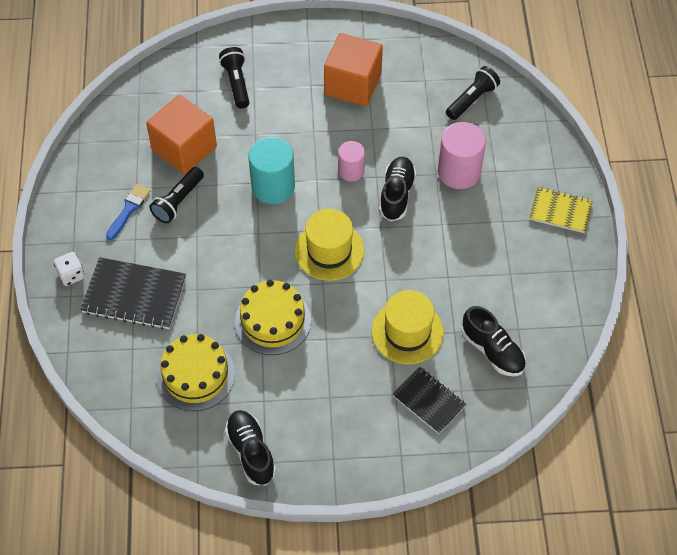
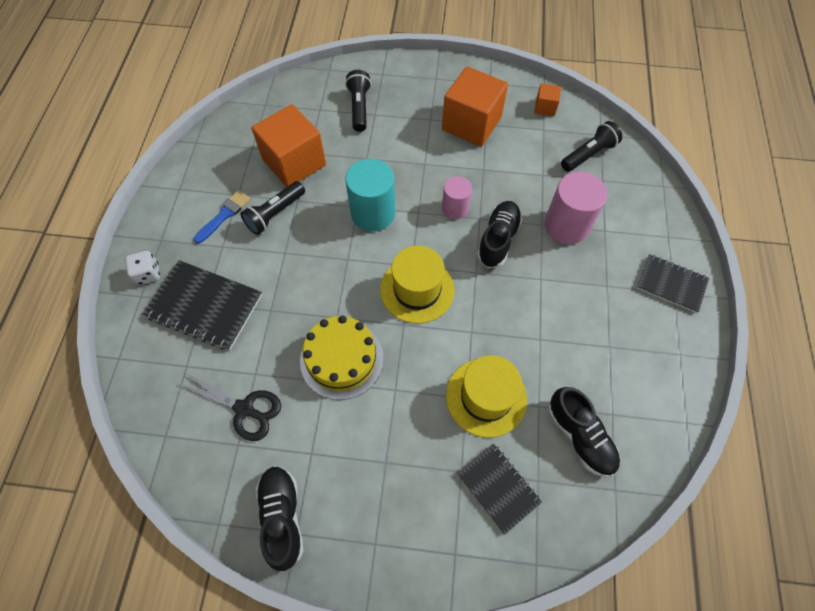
camera: 10 degrees right, 5 degrees up
yellow cake [157,334,235,411] -> black scissors [178,374,281,441]
yellow notebook [529,187,593,233] -> black notebook [637,254,709,313]
none -> orange cube [534,83,561,116]

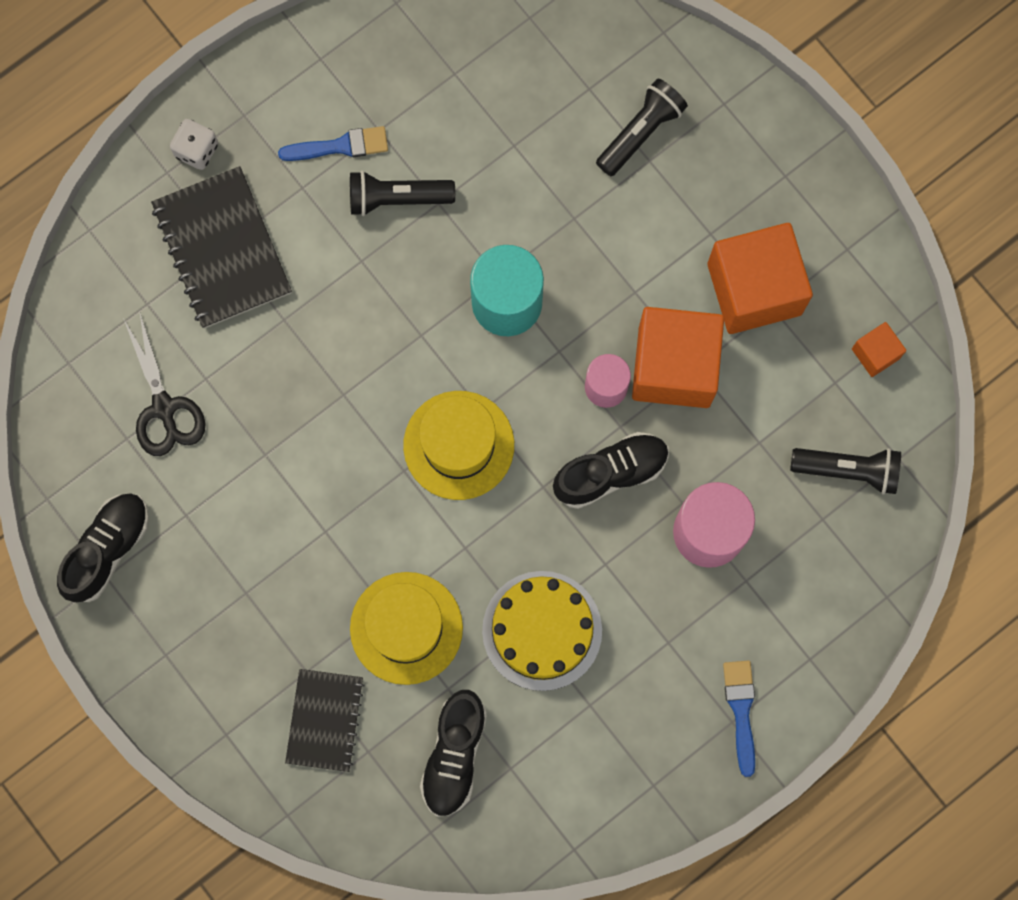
camera: 45 degrees right, 15 degrees up
orange cube [251,104,326,187] -> orange cube moved to [632,307,724,408]
yellow cake [300,315,384,400] -> yellow cake moved to [482,571,602,691]
black notebook [637,254,709,313] -> blue brush [723,661,755,777]

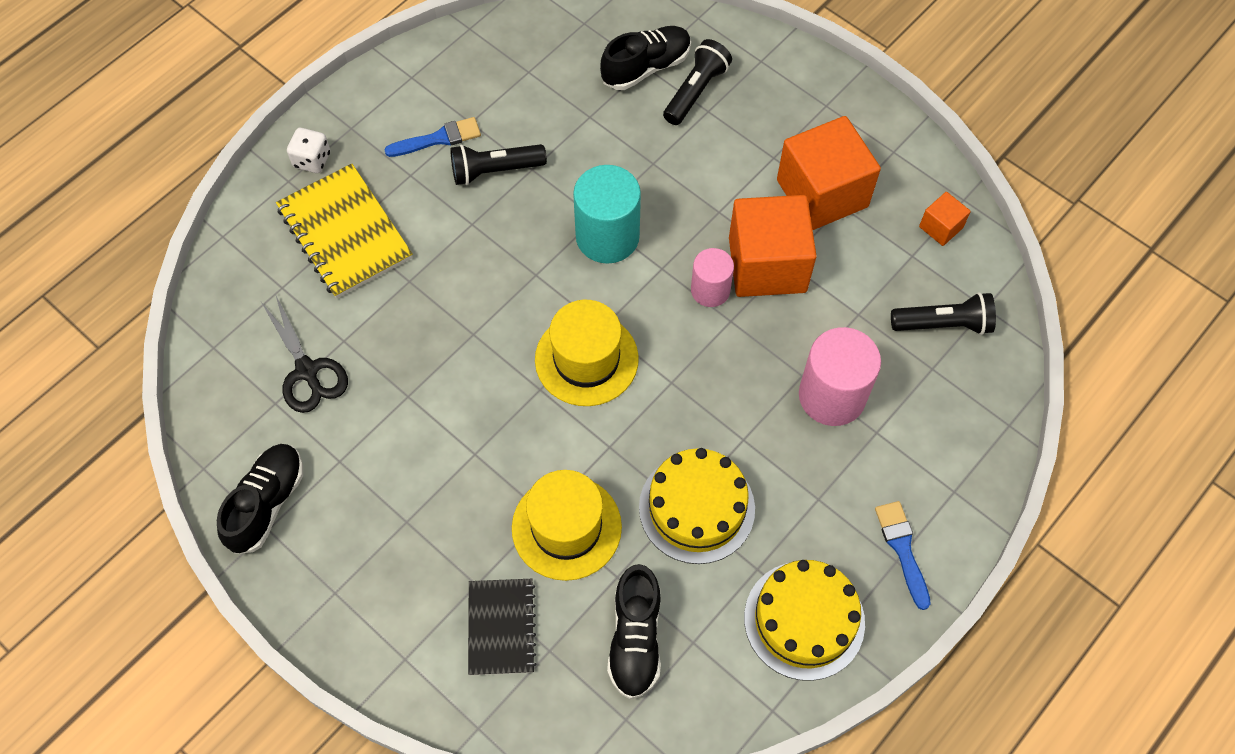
camera: 10 degrees left, 15 degrees down
black notebook [151,166,292,328] -> yellow notebook [276,163,413,299]
black shoe [553,432,669,509] -> black shoe moved to [600,26,691,90]
none -> yellow cake [744,560,865,681]

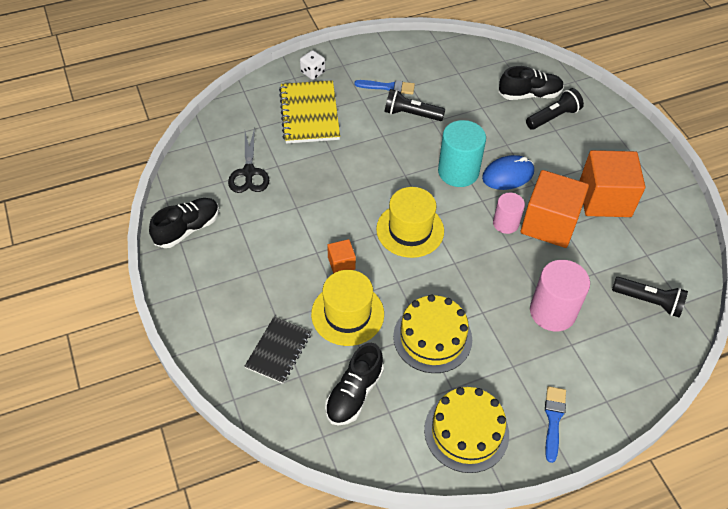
camera: 25 degrees right, 10 degrees down
orange cube [919,192,971,246] -> orange cube moved to [327,239,356,274]
none -> blue mouse [482,155,534,190]

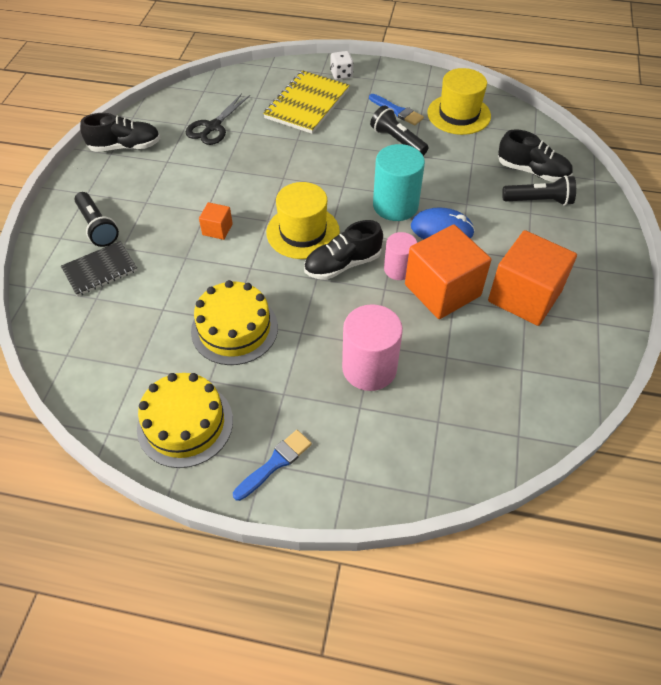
camera: 35 degrees right, 0 degrees up
yellow hat [311,270,384,346] -> yellow hat moved to [427,68,491,135]
black shoe [325,343,384,425] -> black shoe moved to [304,220,383,280]
black flashlight [612,277,688,317] -> black flashlight moved to [74,192,119,247]

